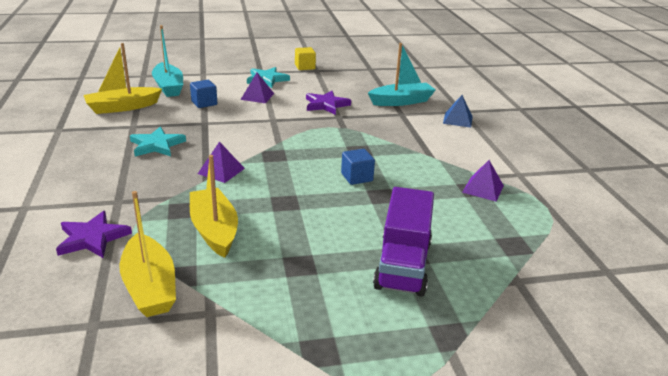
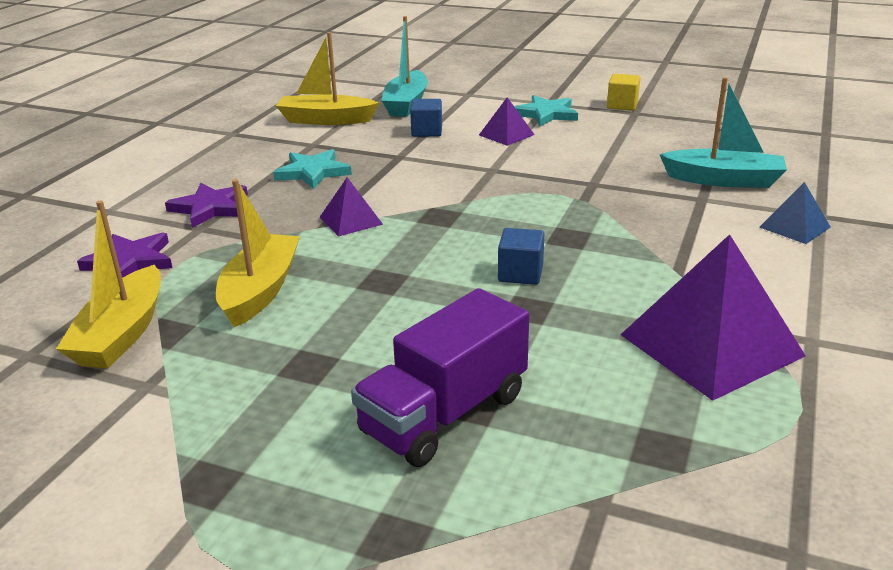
camera: 35 degrees right, 0 degrees up
purple star [306,91,351,115] -> purple star moved to [165,183,248,228]
purple pyramid [462,160,504,201] -> purple pyramid [620,234,806,401], size x2.04

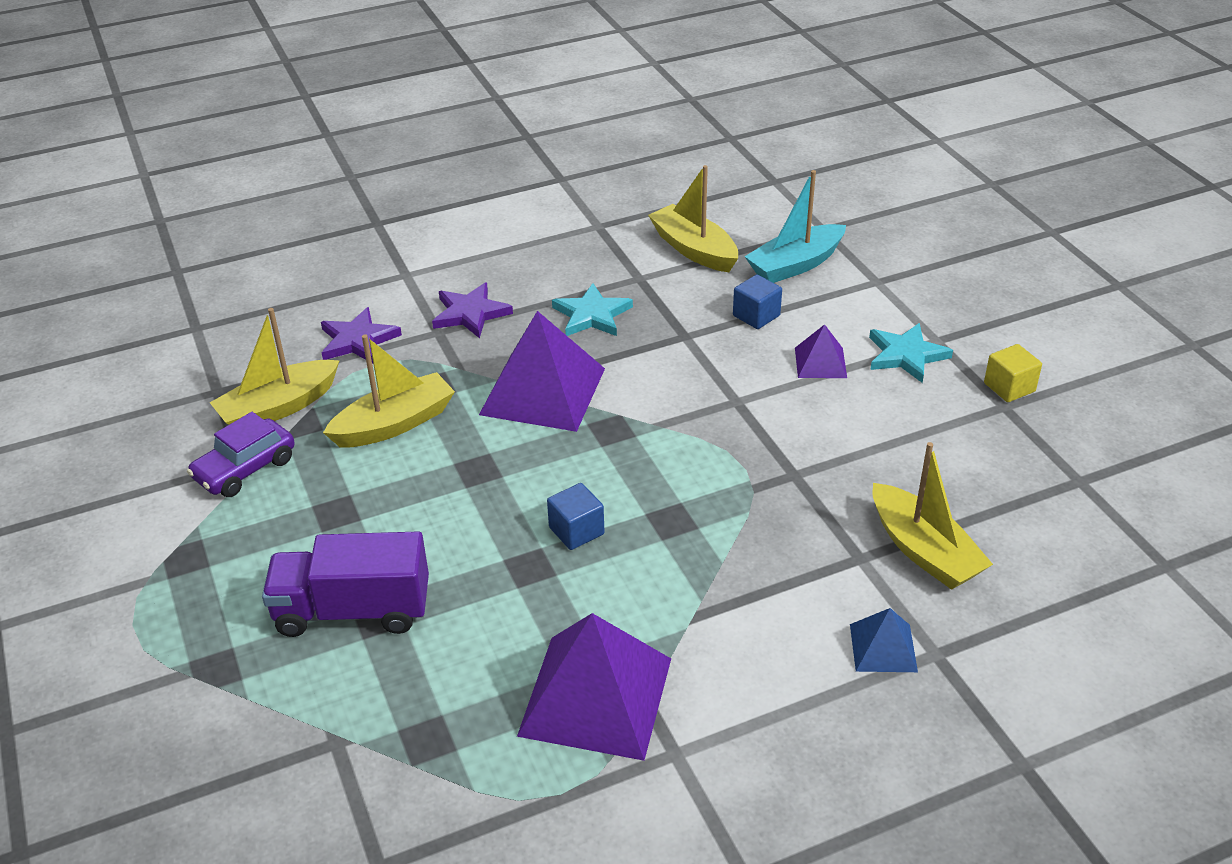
camera: 45 degrees right, 10 degrees up
purple pyramid [320,177,383,237] -> purple pyramid [479,311,605,432], size x2.04
turquoise boat [659,77,787,188] -> yellow boat [872,442,993,590]
none -> purple car [187,412,295,497]

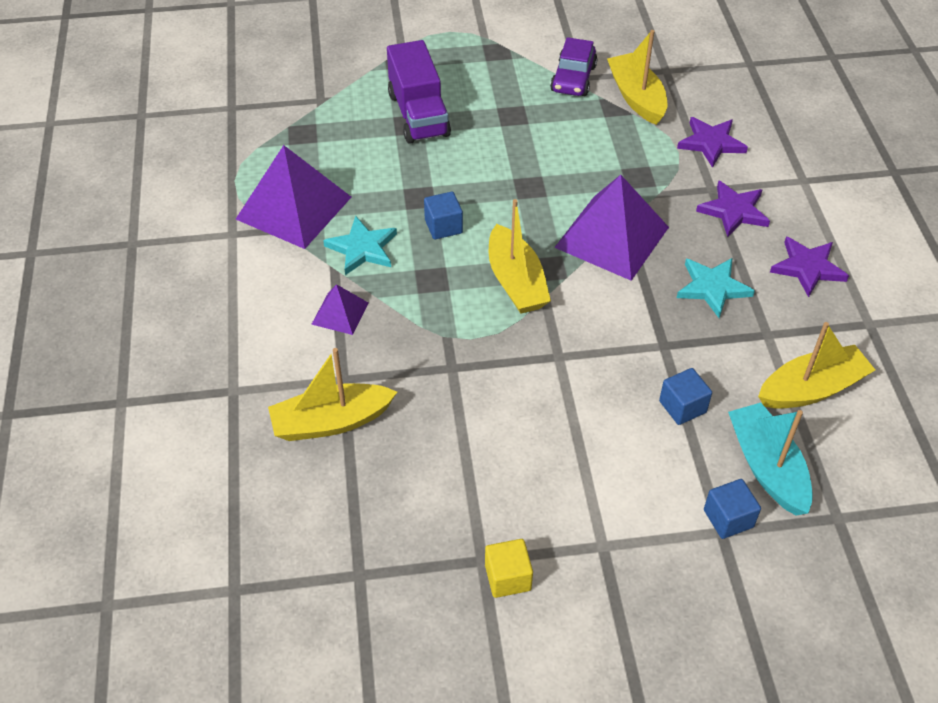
camera: 105 degrees right, 10 degrees up
purple car [187,412,295,497] -> purple car turned 135 degrees counterclockwise [550,37,597,96]
purple truck [262,531,429,637] -> purple truck turned 150 degrees clockwise [387,40,451,144]
yellow boat [323,334,455,447] -> yellow boat moved to [489,199,551,314]
purple pyramid [795,324,847,378] -> purple pyramid moved to [311,284,369,335]
blue pyramid [850,608,918,672] -> none
turquoise star [869,323,953,383] -> turquoise star moved to [323,216,397,275]
none -> blue cube [704,479,761,539]
none -> purple star [770,236,849,297]

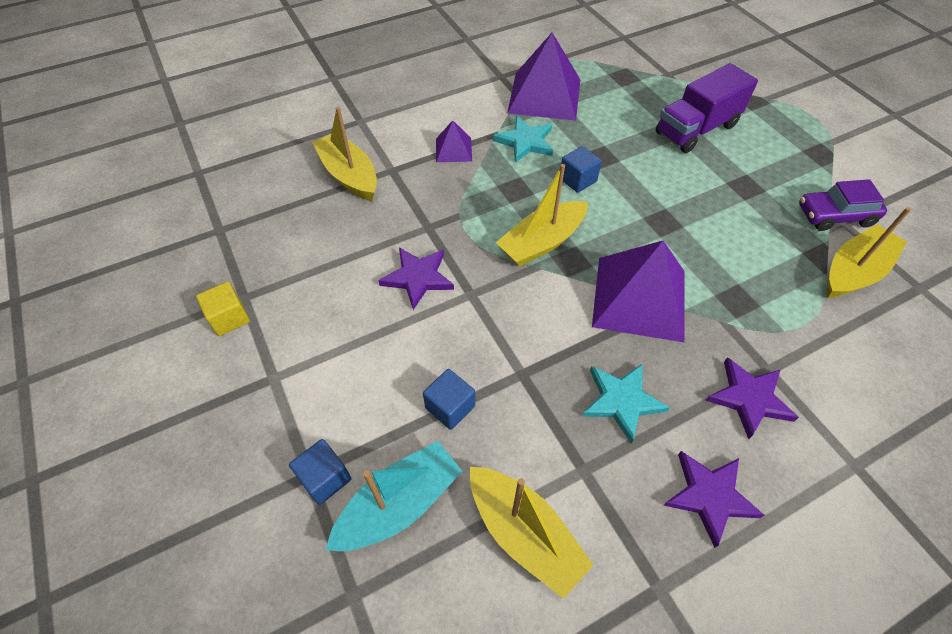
camera: 70 degrees right, 5 degrees up
purple star [677,117,748,168] -> purple star moved to [378,247,454,310]

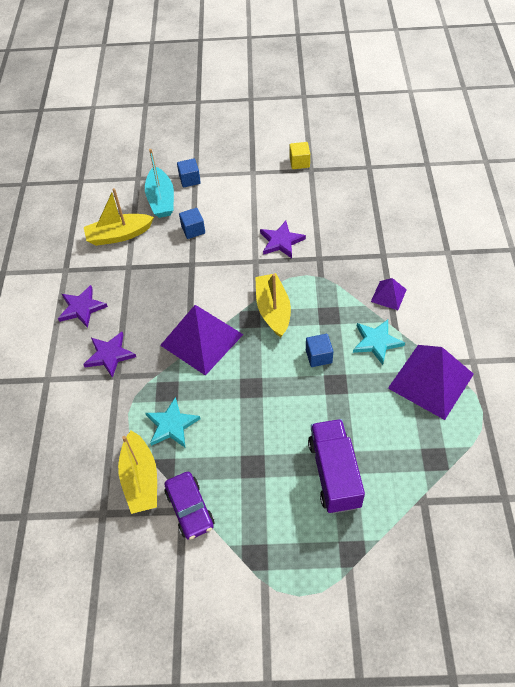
camera: 120 degrees right, 0 degrees up
yellow boat [312,107,377,201] -> none
turquoise star [582,363,670,444] -> turquoise star moved to [145,397,200,447]
purple car [799,179,887,231] -> purple car turned 135 degrees clockwise [164,472,214,540]

